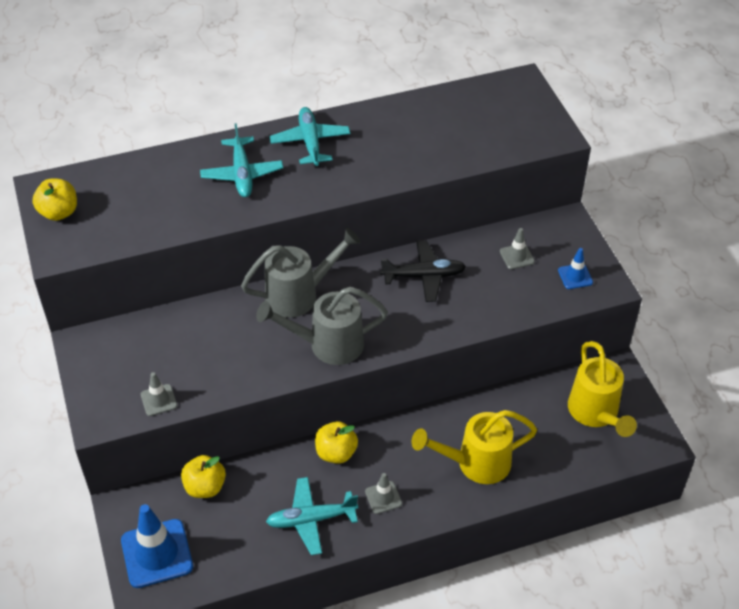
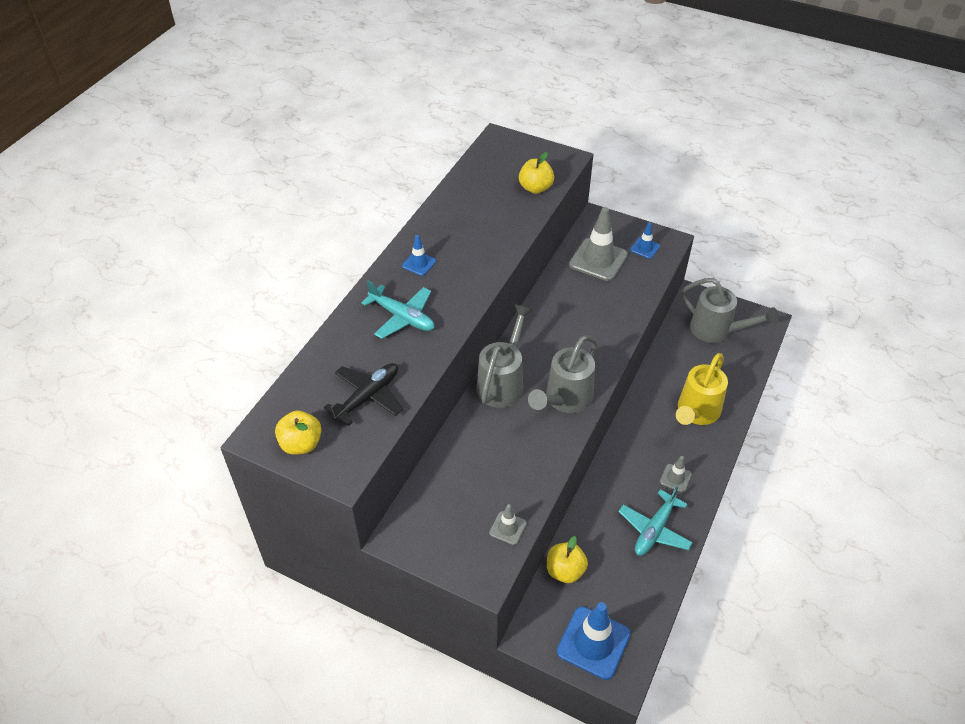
camera: 45 degrees left, 0 degrees up
turquoise plane [270,107,350,166] -> blue traffic cone [402,235,436,276]
yellow apple [315,421,358,464] -> yellow apple moved to [519,152,554,194]
black plane [380,240,466,302] -> black plane moved to [324,363,403,426]
grey traffic cone [500,228,535,269] -> grey traffic cone [569,207,628,281], size x1.98
yellow watering can [568,341,637,437] -> grey watering can [680,278,779,343]

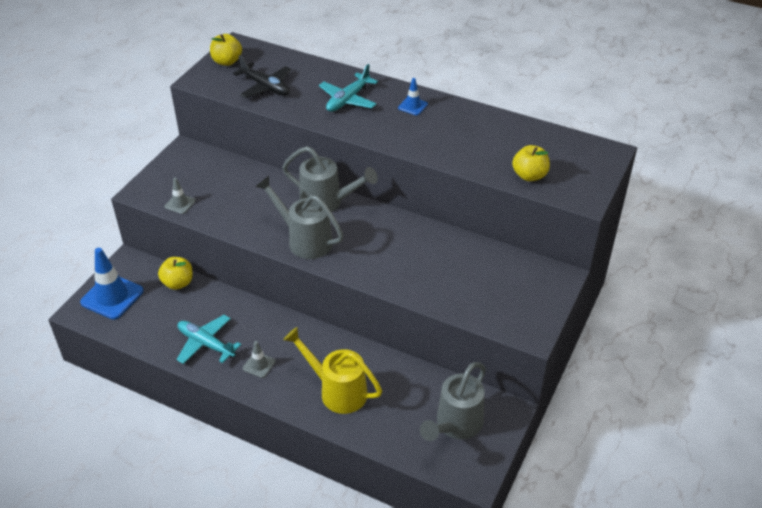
camera: 90 degrees right, 5 degrees down
grey traffic cone [569,207,628,281] -> none
blue traffic cone [630,222,660,259] -> none

